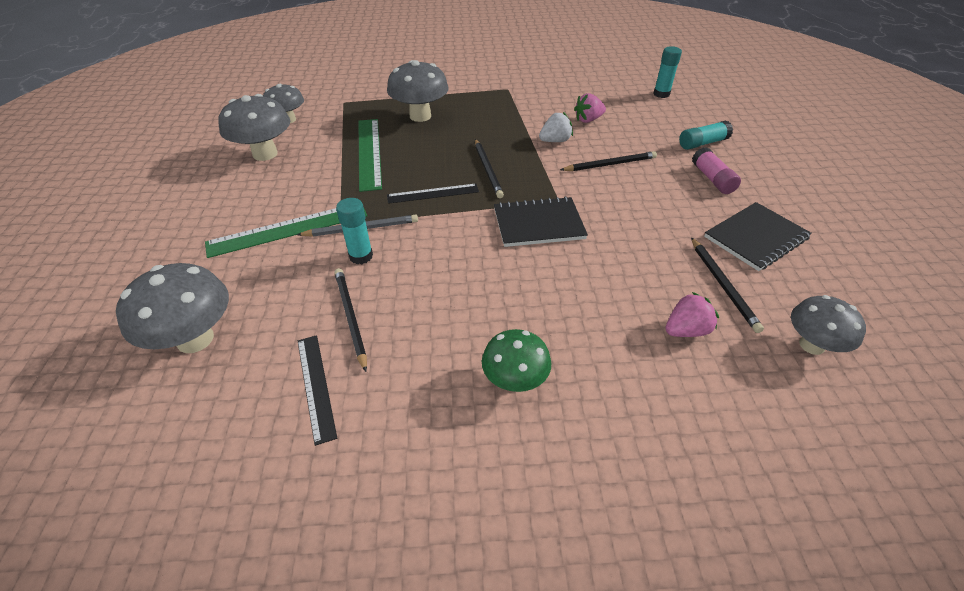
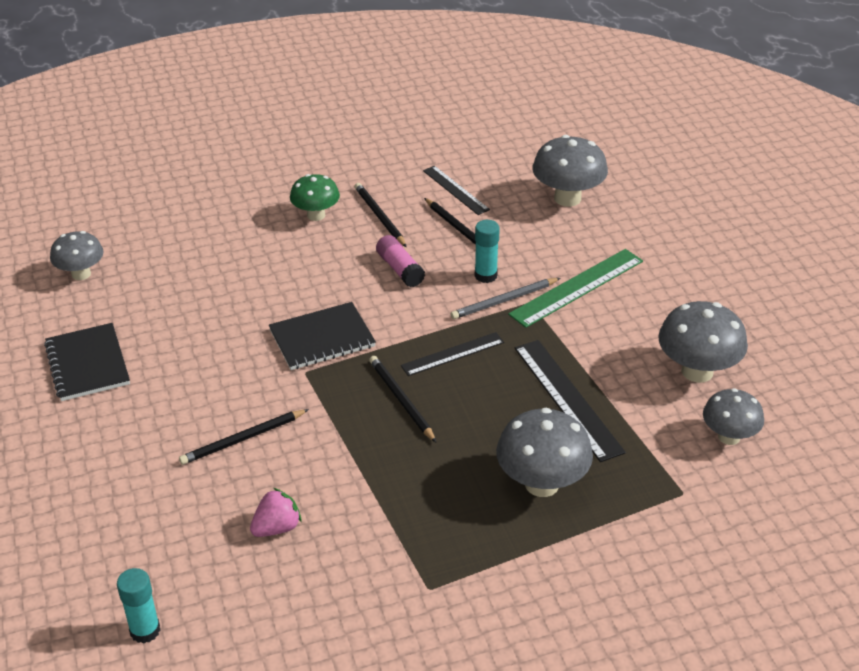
camera: 165 degrees right, 5 degrees down
green ruler [359,119,382,192] -> black ruler [515,340,626,462]
white strawberry [539,112,573,142] -> none
pink strawberry [665,292,719,337] -> none
turquoise glue stick [679,120,733,150] -> none
black pencil [691,237,764,333] -> black pencil moved to [355,183,407,247]
pink glue stick [692,147,741,194] -> pink glue stick moved to [376,235,425,287]
black notebook [704,202,812,271] -> black notebook turned 60 degrees counterclockwise [44,323,130,401]

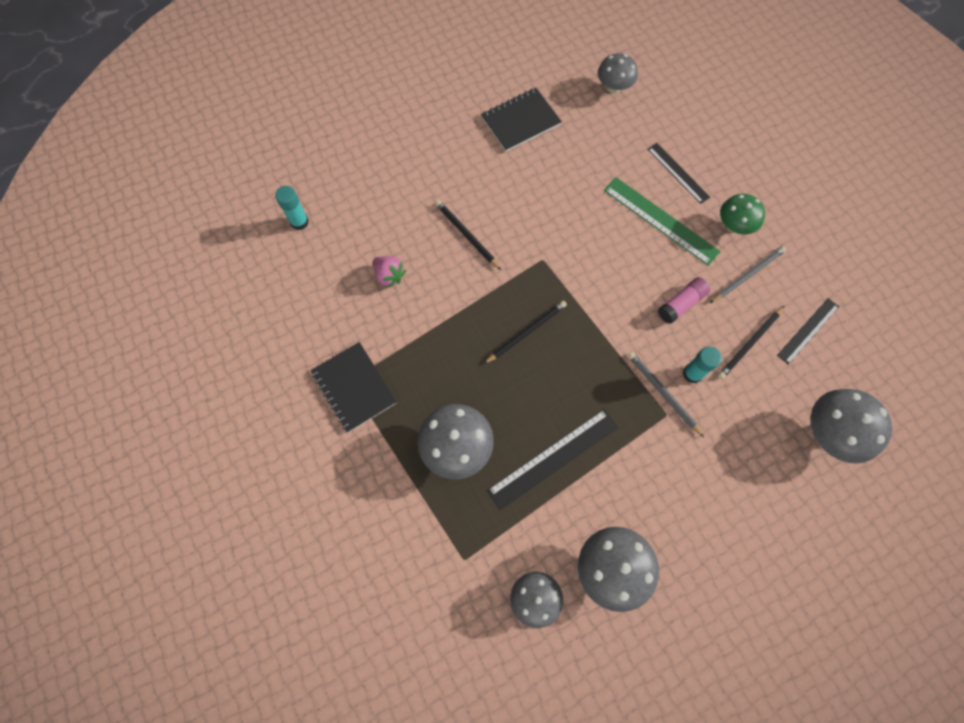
camera: 80 degrees right, 30 degrees up
black notebook [269,302,376,370] -> black notebook moved to [311,342,397,433]
black pencil [355,183,407,247] -> grey pencil [710,246,787,303]
black ruler [401,332,504,376] -> black ruler moved to [648,143,710,204]
green ruler [508,249,643,328] -> green ruler moved to [604,177,721,266]

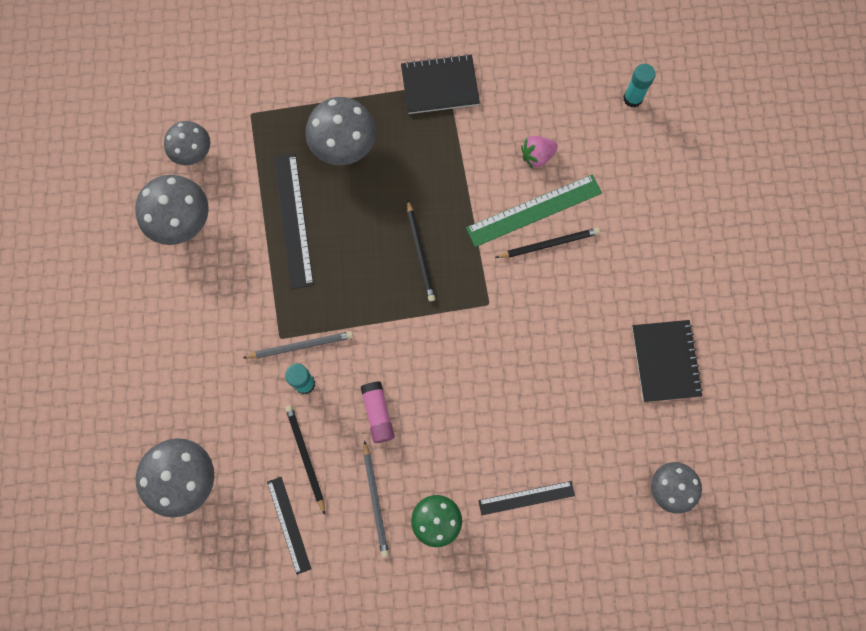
camera: 115 degrees right, 5 degrees up
green ruler [604,177,721,266] -> green ruler moved to [466,174,602,247]

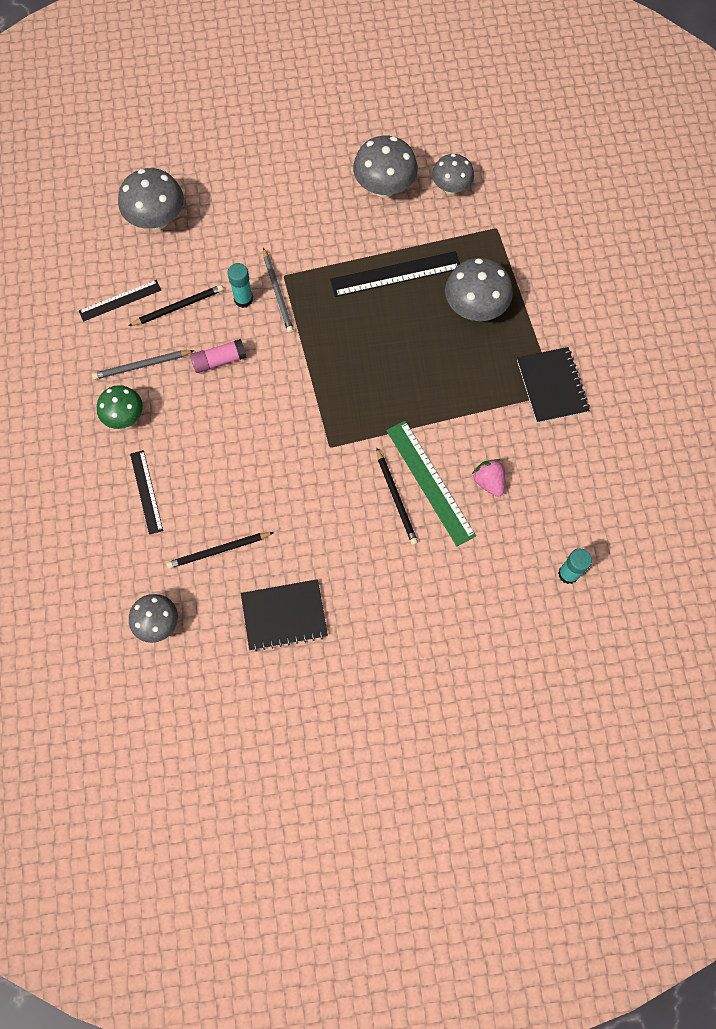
camera: 85 degrees right, 5 degrees down
black pencil [407,199,435,302] -> black pencil moved to [166,532,274,569]

